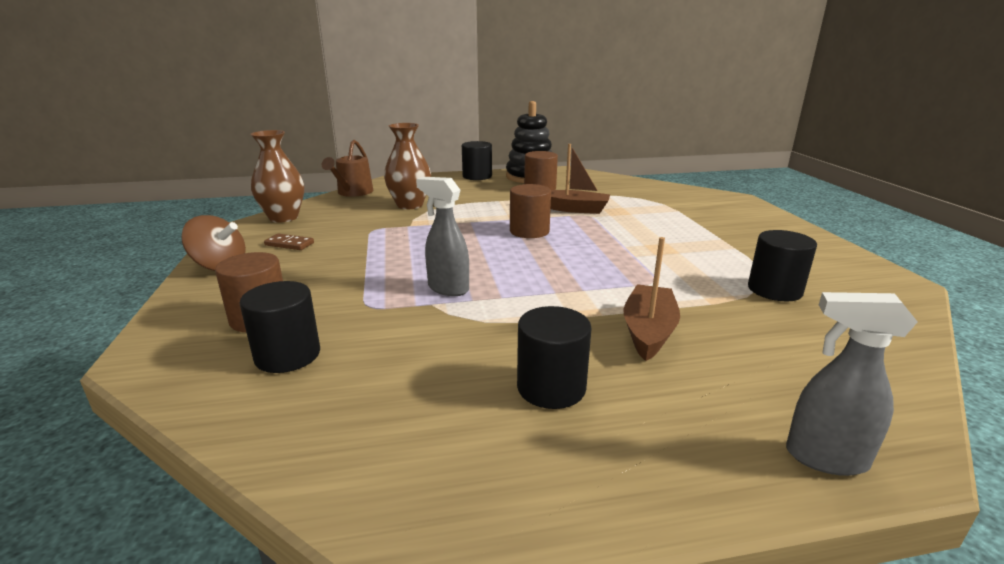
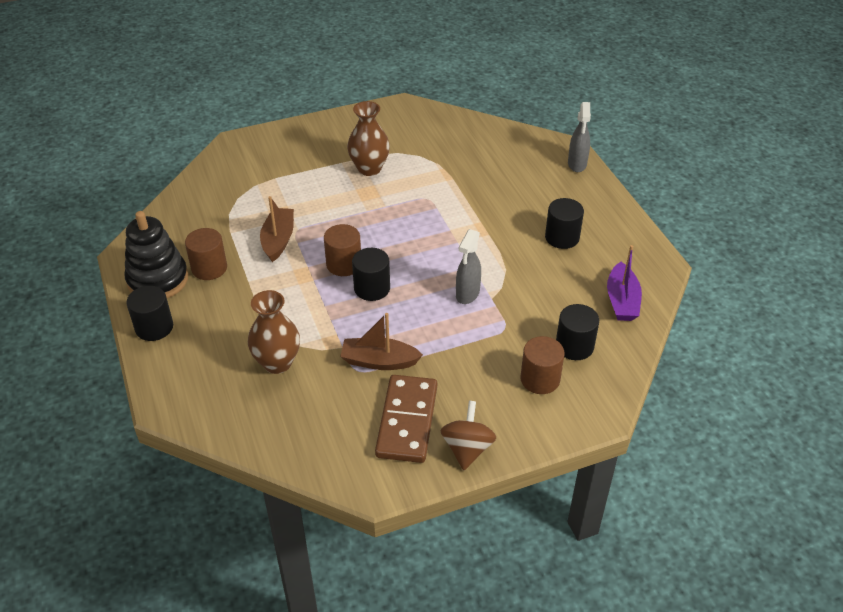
camera: 100 degrees left, 20 degrees up
brown vase [251,130,304,223] -> brown vase moved to [347,101,390,176]
brown domino [264,234,314,250] -> brown domino [375,375,437,463], size x2.30
brown watering can [322,140,373,197] -> none
brown boat [623,237,680,361] -> brown boat moved to [340,313,423,370]
black cylinder [748,230,817,301] -> black cylinder moved to [352,248,390,301]
none -> purple boat [607,245,642,321]

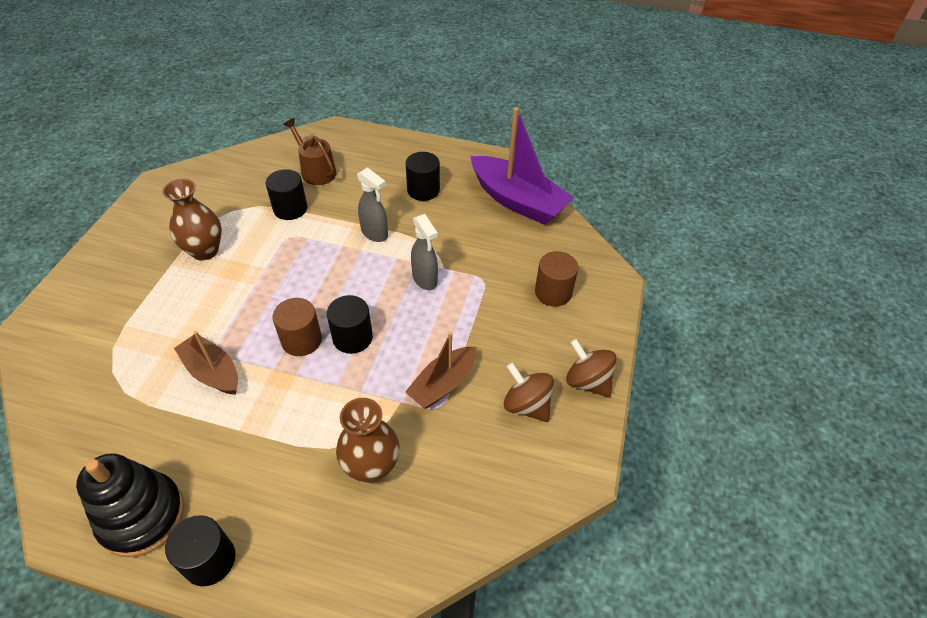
camera: 55 degrees left, 5 degrees up
brown cylinder [185,228,227,280] -> none
brown domino [375,375,437,463] -> brown spinning top [504,362,554,422]
black cylinder [556,304,599,360] -> black cylinder moved to [266,169,307,220]
grey spray bottle [568,102,591,172] -> grey spray bottle moved to [357,167,388,242]
purple boat [607,245,642,321] -> purple boat [470,107,574,225], size x1.68
none -> brown watering can [283,118,337,185]

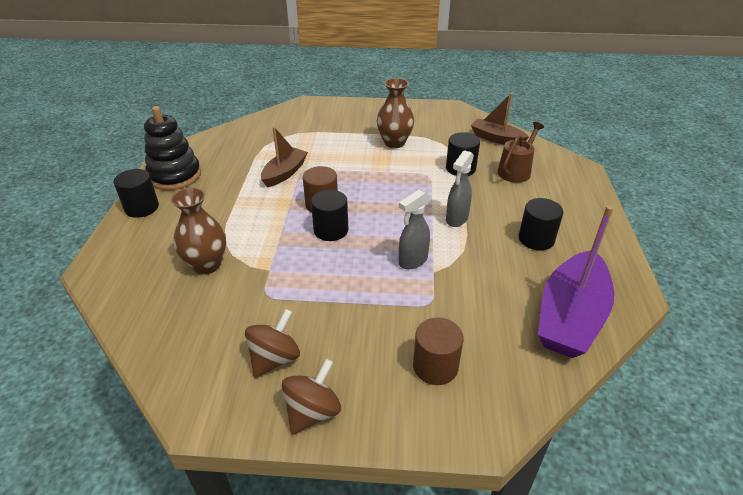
camera: 80 degrees right, 10 degrees down
brown boat [405,332,476,409] -> brown boat moved to [471,93,529,145]

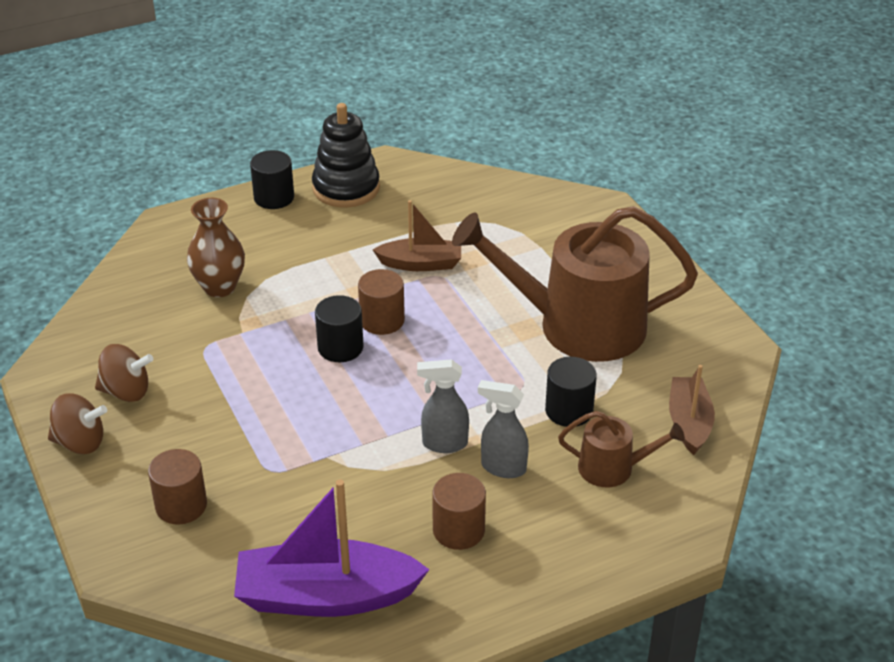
camera: 60 degrees right, 0 degrees up
brown vase [377,78,414,148] -> brown watering can [452,206,698,362]
grey spray bottle [399,190,430,269] -> grey spray bottle moved to [478,380,529,478]
black cylinder [519,198,563,251] -> brown cylinder [432,473,486,550]

